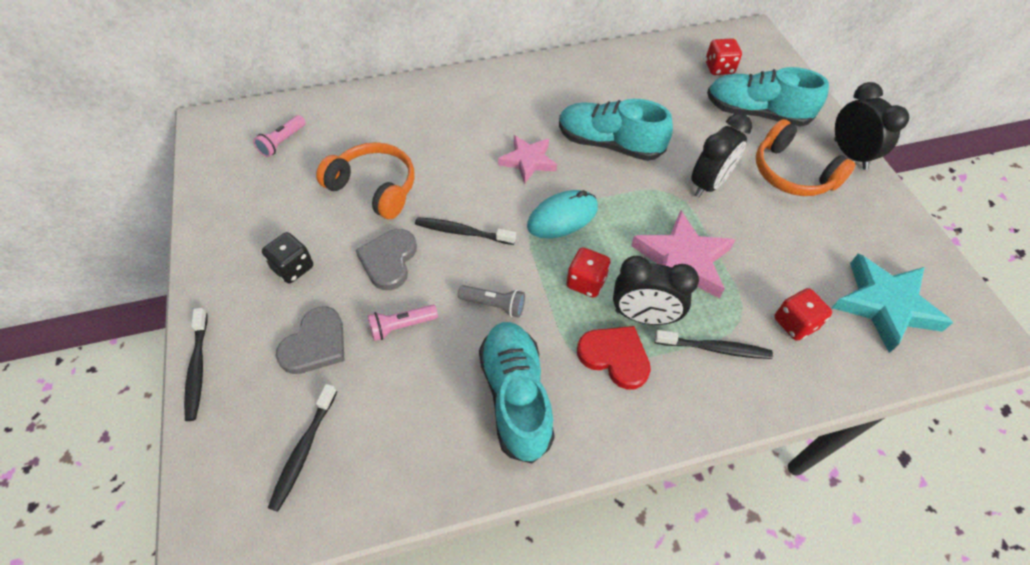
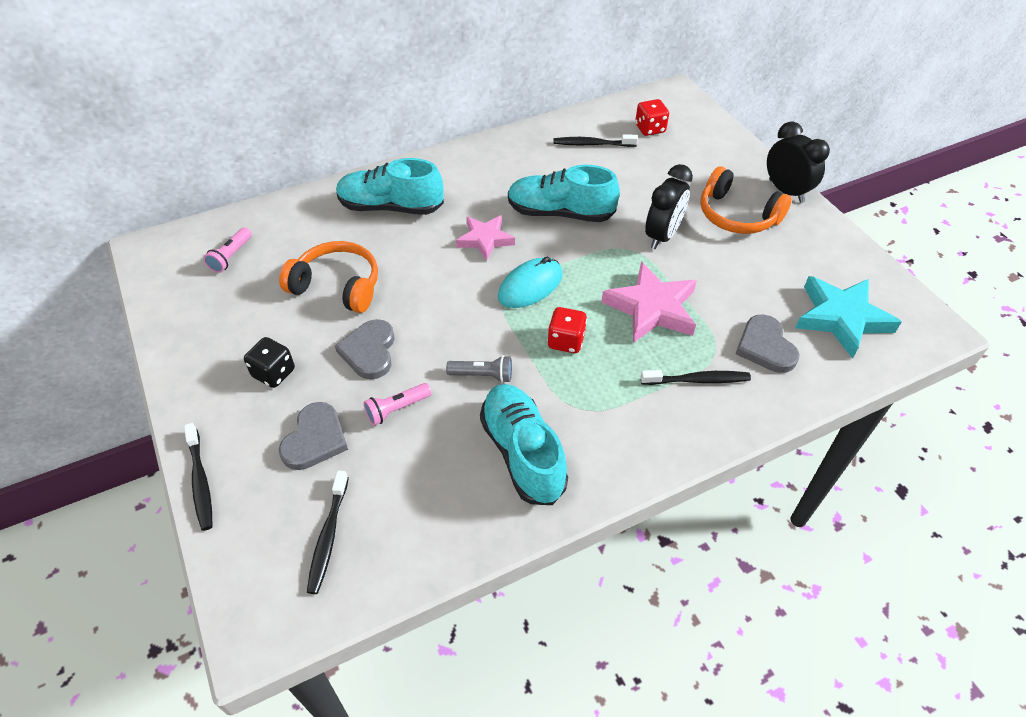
camera: 10 degrees left, 5 degrees down
black toothbrush [415,217,516,245] -> black toothbrush moved to [553,134,638,147]
red heart [577,326,651,390] -> none
black clock [613,256,699,325] -> none
turquoise shoe [707,67,829,127] -> turquoise shoe moved to [336,158,444,215]
red dice [774,288,832,341] -> grey heart [735,314,800,373]

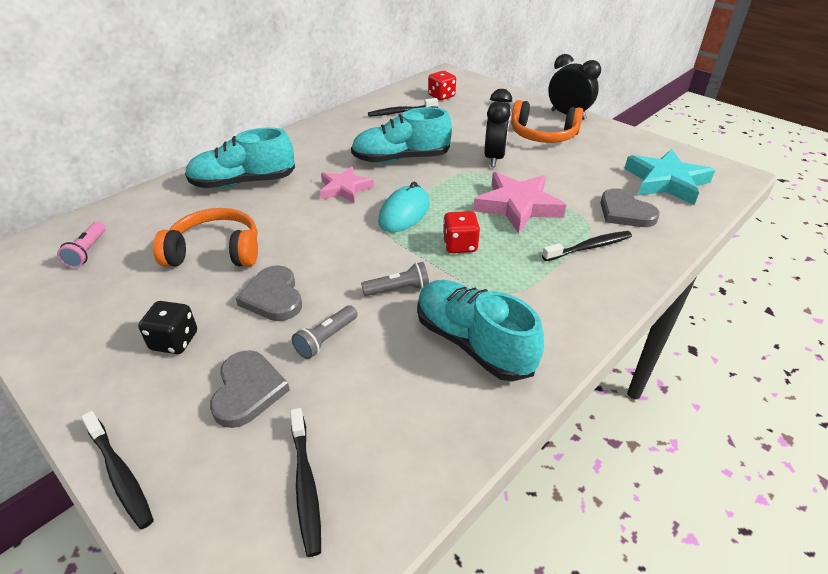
camera: 20 degrees left, 10 degrees down
pink flashlight [363,383,432,426] -> grey flashlight [292,305,357,359]

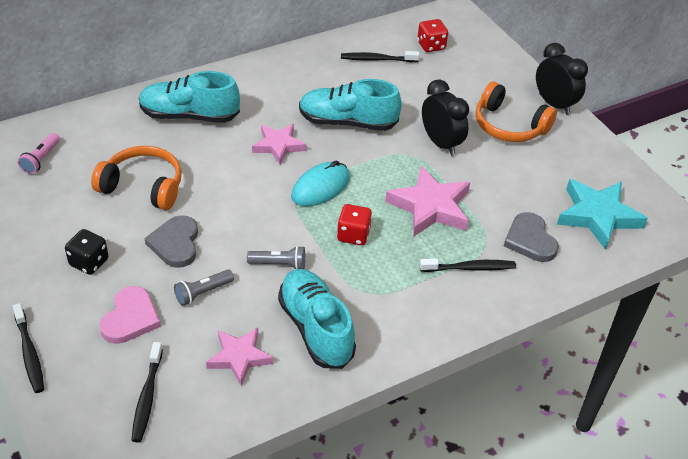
camera: 15 degrees right, 5 degrees up
grey heart [210,350,290,428] -> pink heart [99,286,161,344]
black clock [484,89,512,167] -> black clock turned 60 degrees counterclockwise [422,79,469,156]
none -> pink star [206,328,273,386]

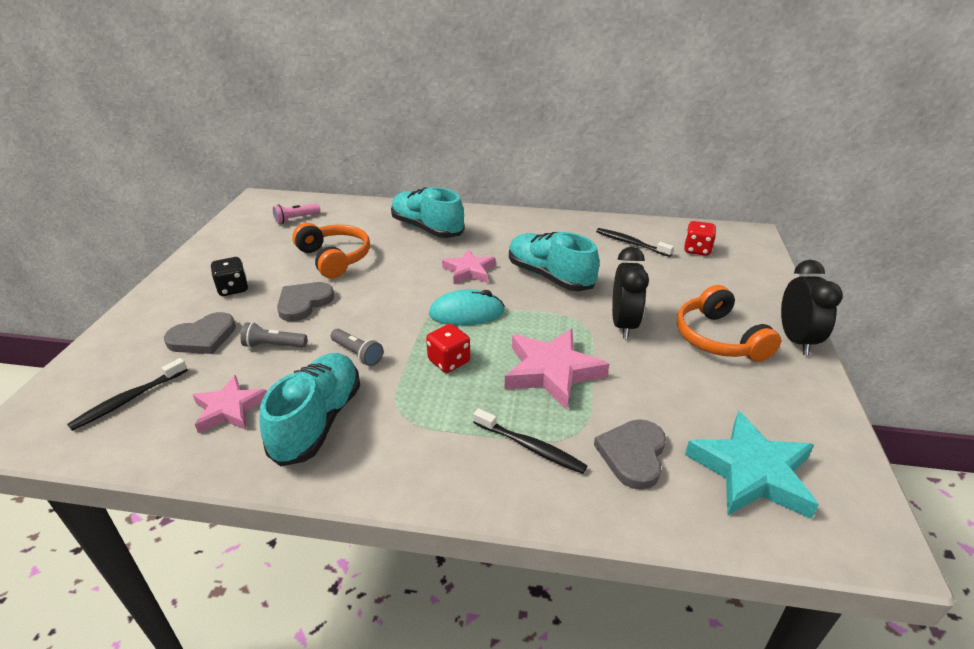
camera: 40 degrees right, 10 degrees down
black toothbrush [13,303,44,393] -> none
pink heart [99,286,161,344] -> grey heart [164,312,236,354]

